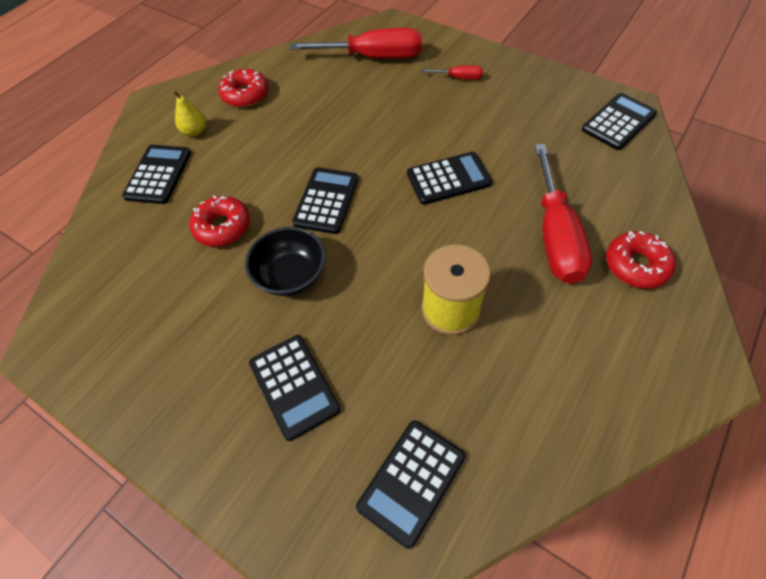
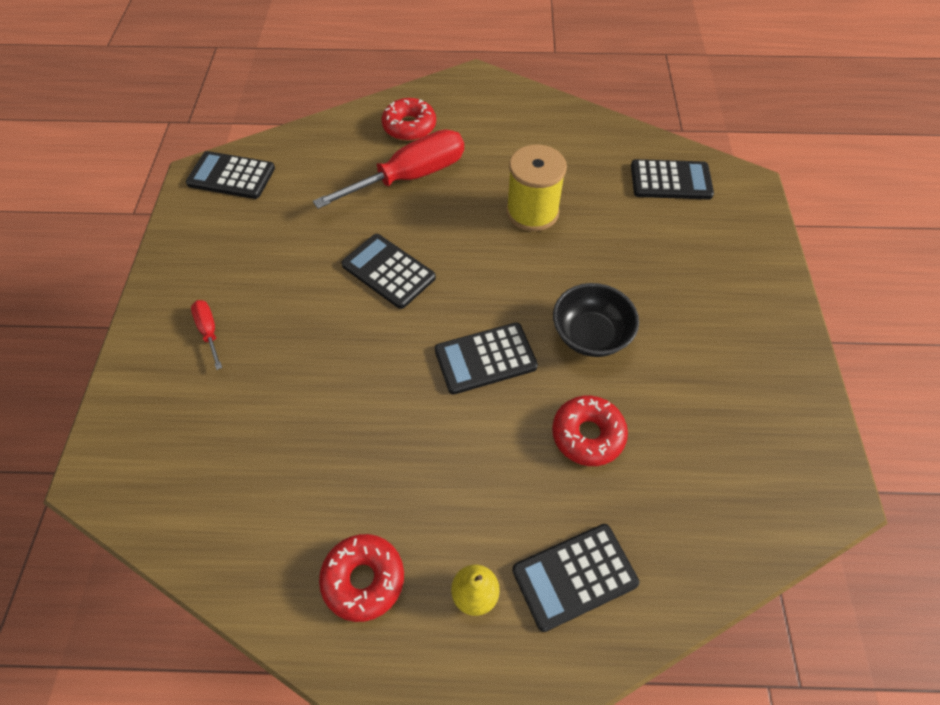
camera: 125 degrees left, 0 degrees up
black calculator [249,335,341,441] -> none
red screwdriver [289,28,422,59] -> none

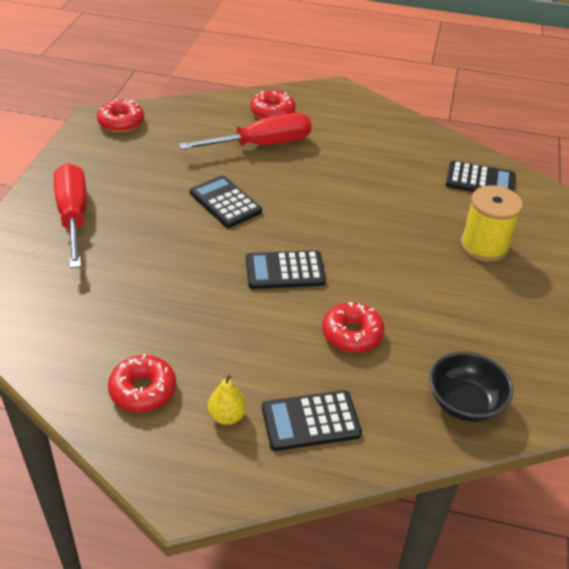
camera: 10 degrees right, 15 degrees down
black calculator [186,151,275,199] -> red donut [97,99,144,132]
red screwdriver [191,300,222,370] -> red screwdriver [54,163,87,269], size x2.22
yellow spool [506,145,567,231] -> yellow spool moved to [461,185,523,262]
black bowl [553,283,639,357] -> black bowl moved to [429,352,513,422]

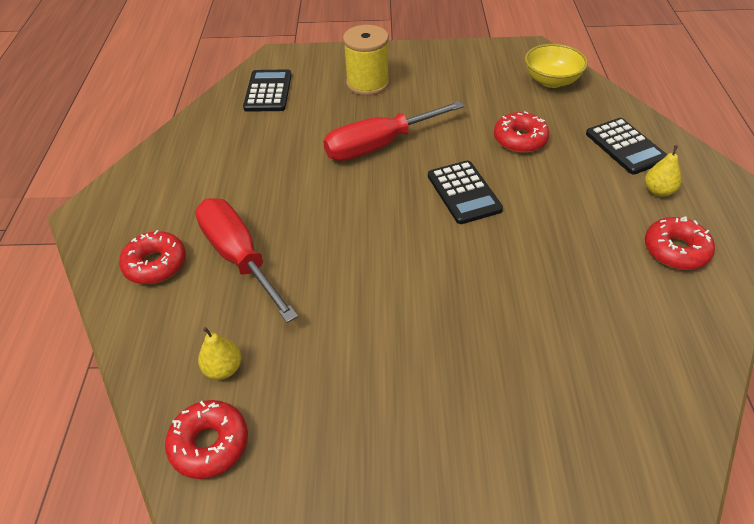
camera: 100 degrees left, 5 degrees up
red screwdriver [54,163,87,269] -> red screwdriver moved to [323,101,464,161]
black calculator [190,175,262,228] -> none
black bowl [429,352,513,422] -> yellow bowl [525,44,588,88]
none -> yellow pear [198,327,241,380]

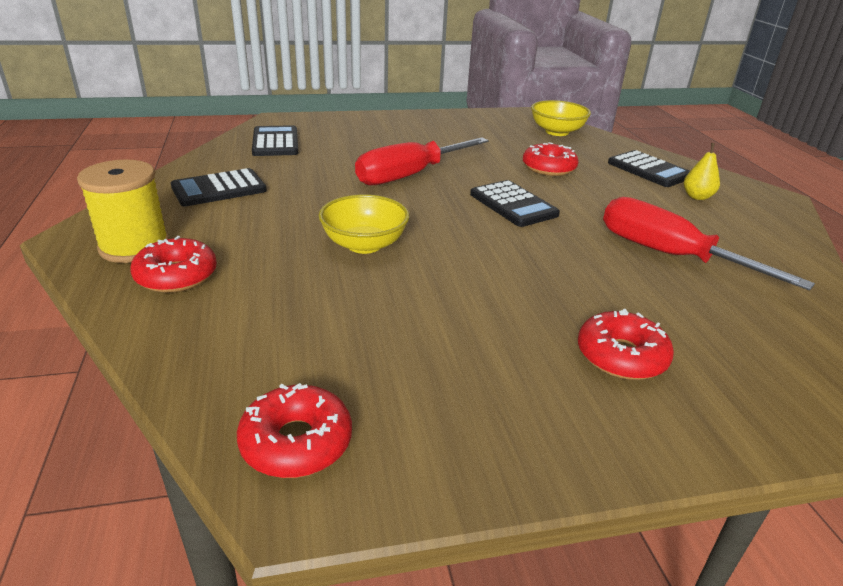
camera: 15 degrees left, 15 degrees down
red screwdriver [195,198,298,323] -> red screwdriver moved to [603,197,815,291]
yellow pear [198,327,241,380] -> none
yellow spool [343,25,389,96] -> yellow spool moved to [77,160,169,263]
red donut [645,216,715,270] -> red donut moved to [578,309,674,380]
none -> black calculator [171,168,267,206]
none -> yellow bowl [319,194,409,254]

